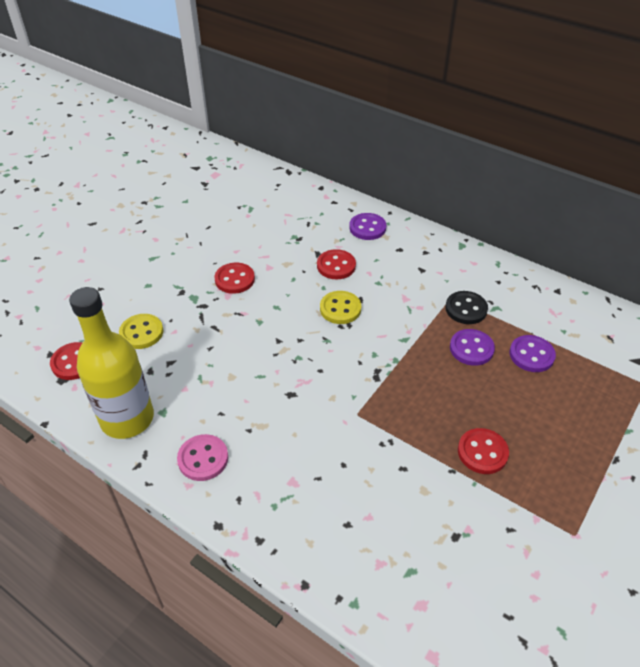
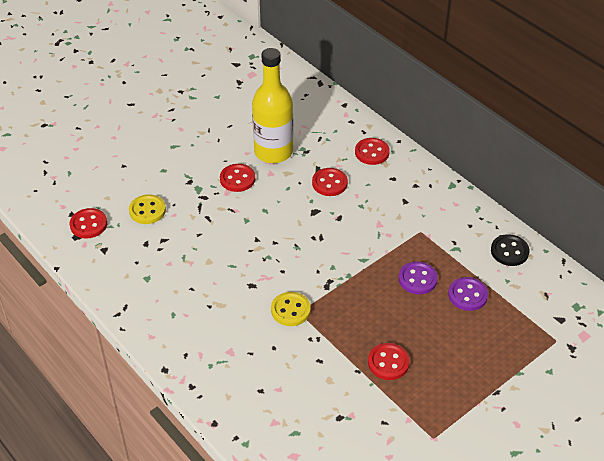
camera: 15 degrees right, 0 degrees up
yellow bottle [69,287,154,439] -> yellow bottle moved to [252,48,293,163]
pink button [177,434,228,481] -> none
yellow button [320,291,361,324] -> yellow button moved to [271,292,311,326]
purple button [349,213,386,240] -> red button [355,138,390,165]
black button [445,291,488,324] -> black button moved to [491,234,530,266]

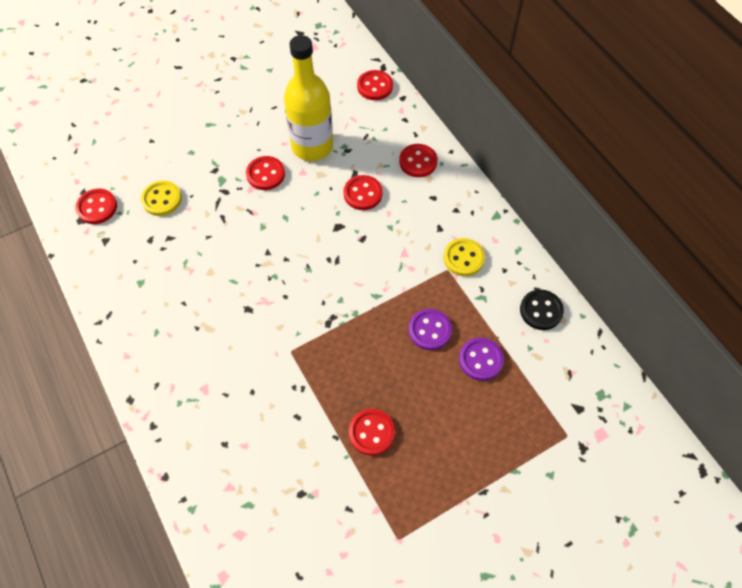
camera: 10 degrees right, 15 degrees up
yellow button [271,292,311,326] -> yellow button moved to [443,238,485,276]
none -> red button [357,70,393,100]

